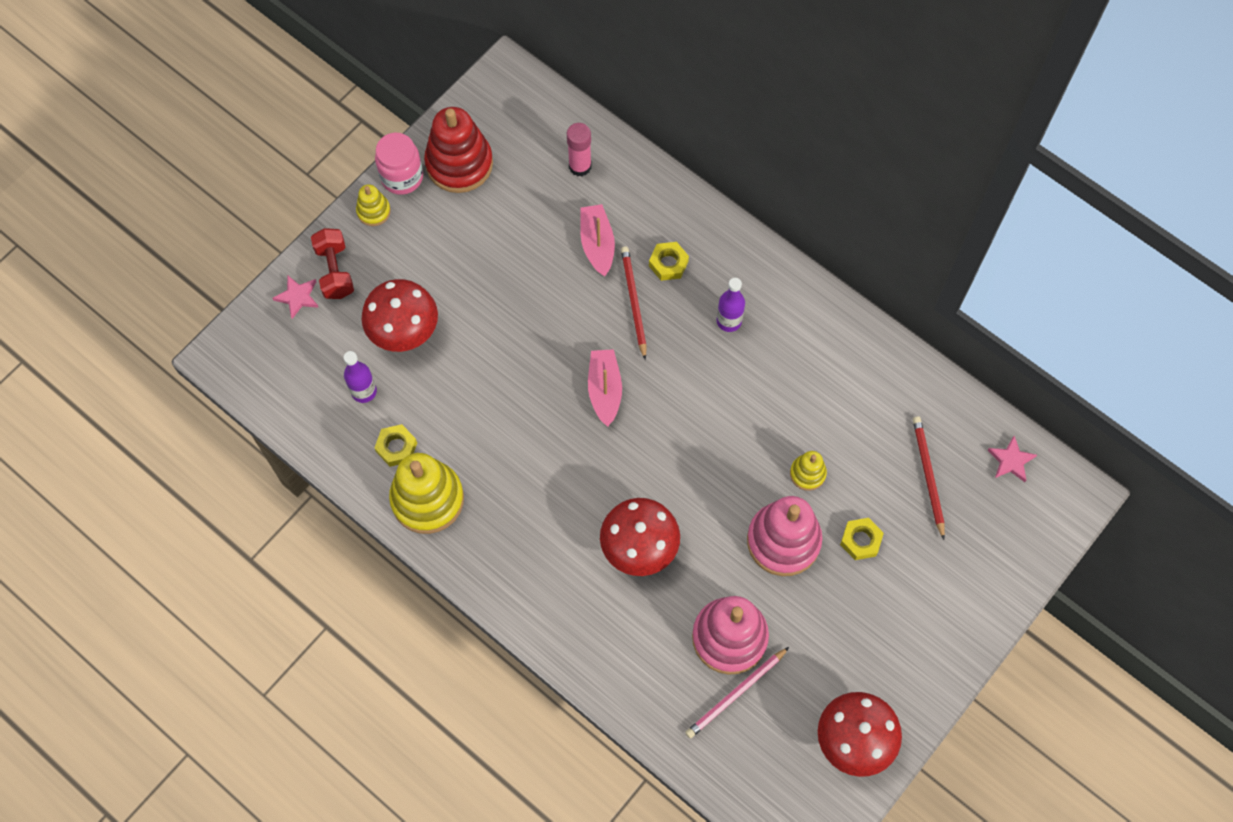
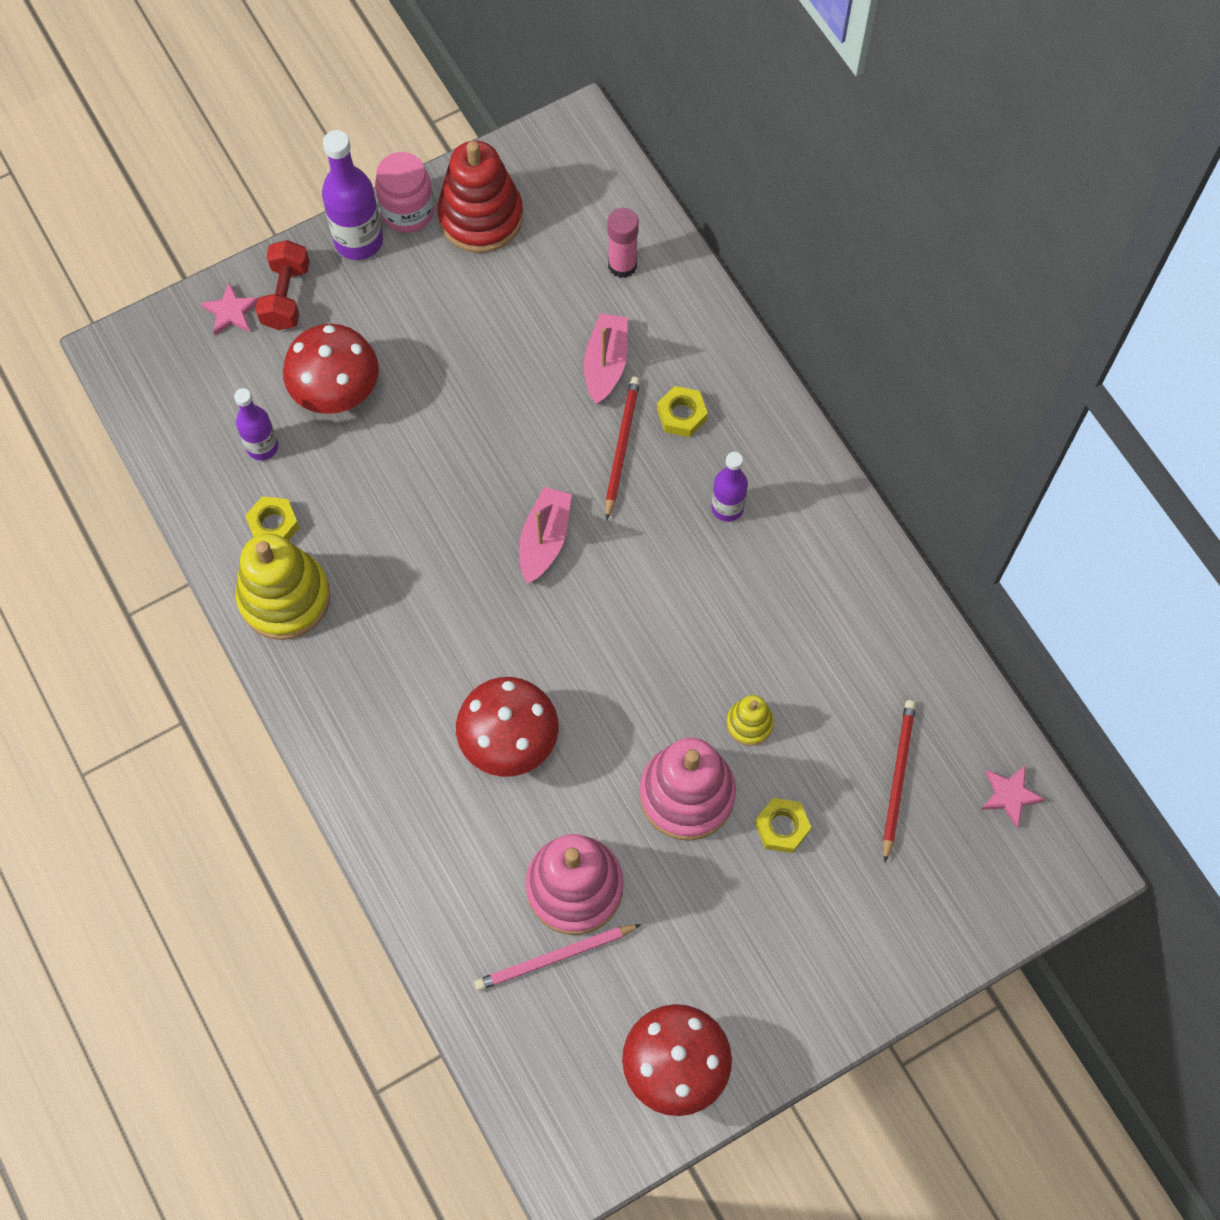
camera: 20 degrees right, 0 degrees up
yellow stacking toy [356,184,391,226] -> purple bottle [322,130,383,260]

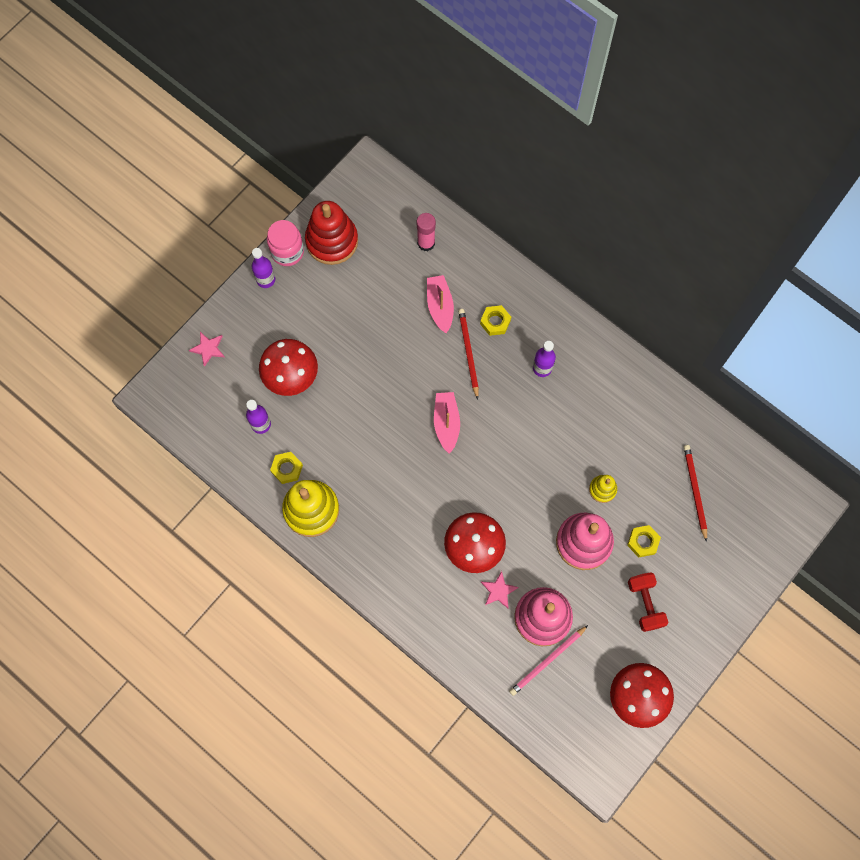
camera: 20 degrees left, 5 degrees up
red dumbbell [256,240,310,330] -> red dumbbell moved to [628,572,668,632]
purple bottle [322,130,383,260] -> purple bottle [252,248,275,288], size x0.63
pink star [981,765,1045,827] -> pink star moved to [481,571,519,609]

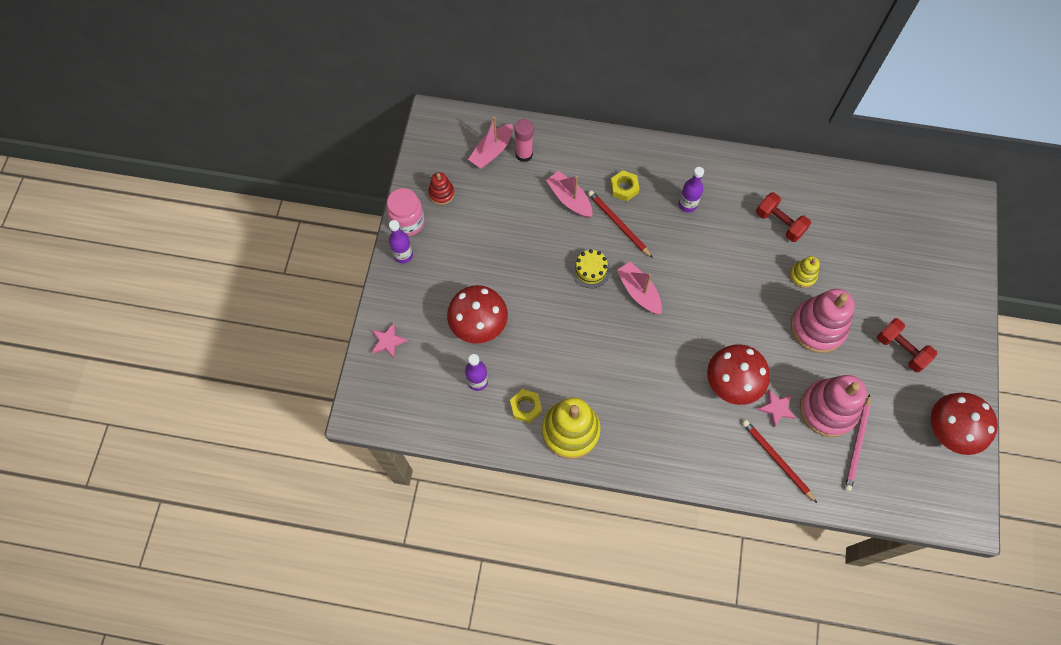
camera: 30 degrees left, 5 degrees down
red stacking toy [305,201,358,265] -> red stacking toy [428,172,455,205], size x0.50
yellow nut [627,525,661,558] -> none
red pencil [684,445,707,542] -> red pencil moved to [742,420,817,503]
none -> pink boat [468,117,513,169]
none -> yellow cake [572,249,610,288]
none -> red dumbbell [756,192,811,242]

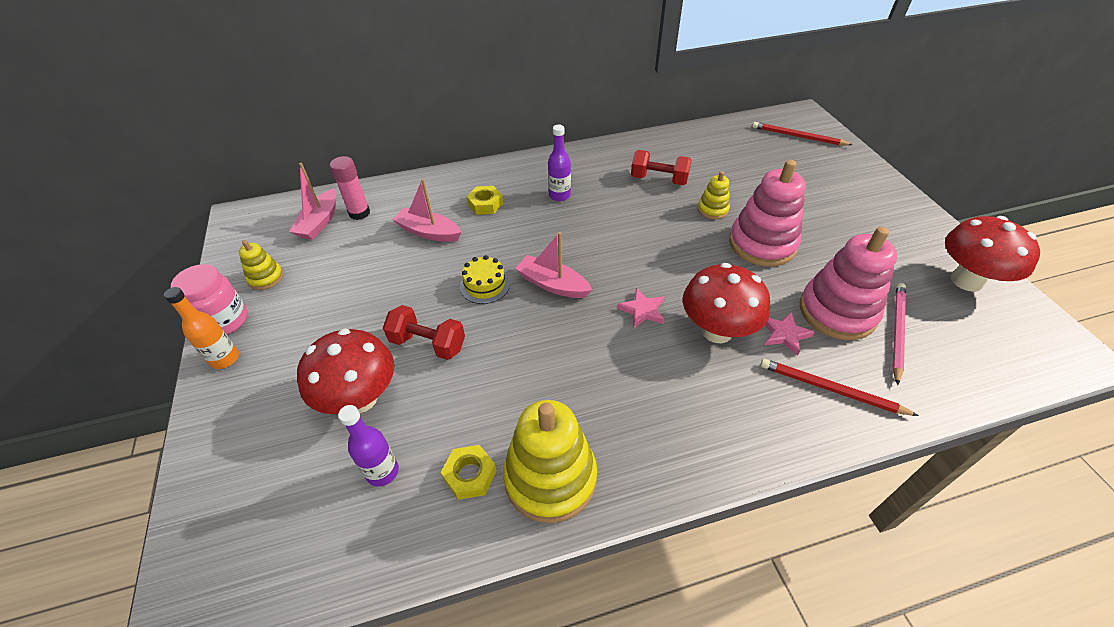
camera: 25 degrees left, 20 degrees down
pink star [371,323,408,359] -> pink star moved to [617,288,665,328]
purple bottle [389,220,413,264] -> orange bottle [164,287,239,369]
red stacking toy [428,172,455,205] -> yellow stacking toy [239,240,283,290]
red pencil [588,190,653,258] -> red pencil moved to [752,122,853,145]
pink pencil [845,394,871,491] -> pink pencil turned 150 degrees counterclockwise [892,283,906,385]
red dumbbell [877,318,937,372] -> red dumbbell moved to [383,305,465,360]

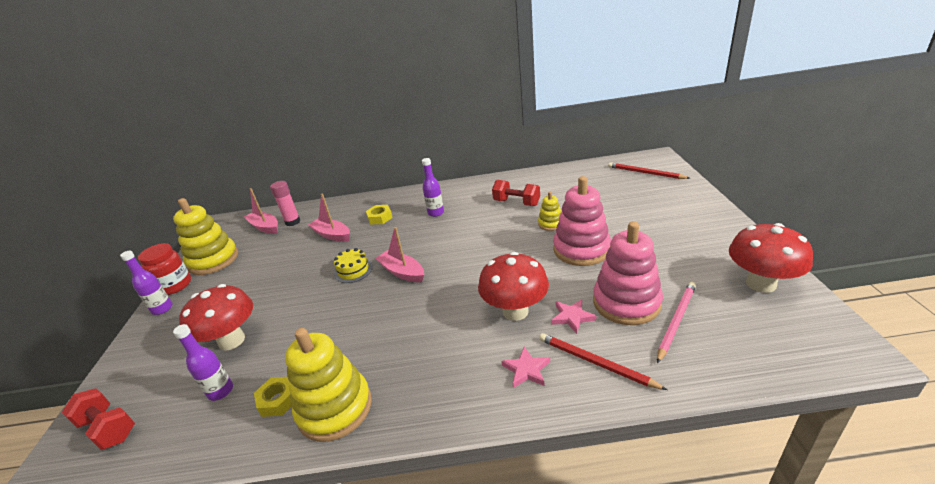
camera: 15 degrees right, 15 degrees down
orange bottle [164,287,239,369] -> purple bottle [120,251,172,315]
pink jar [171,264,248,335] -> red jar [138,243,191,295]
yellow stacking toy [239,240,283,290] -> yellow stacking toy [173,198,238,275], size x2.02
pink boat [289,163,336,240] -> pink boat turned 105 degrees clockwise [244,188,278,234]
red dumbbell [383,305,465,360] -> red dumbbell moved to [62,388,135,450]
pink star [617,288,665,328] -> pink star moved to [501,346,550,388]

